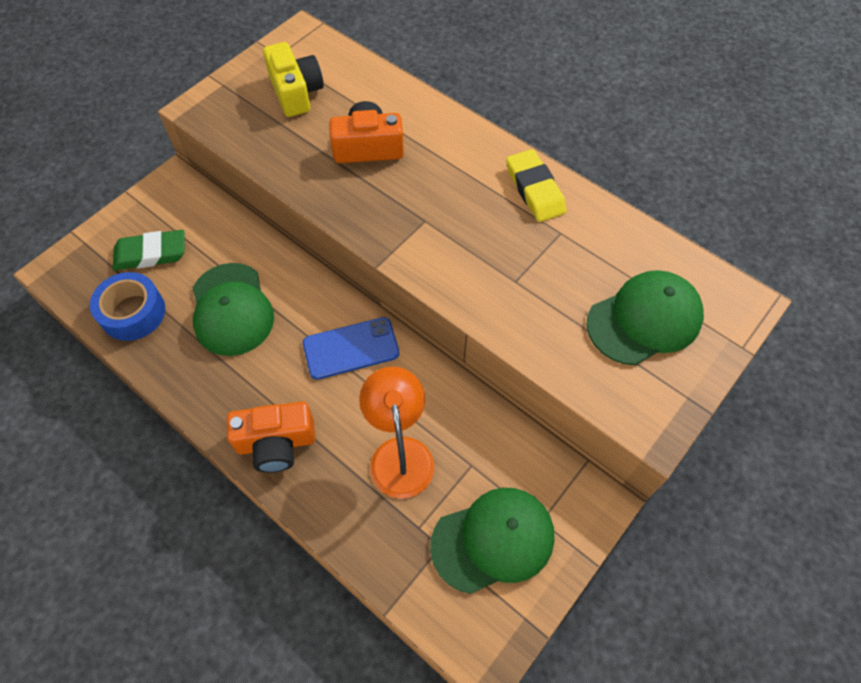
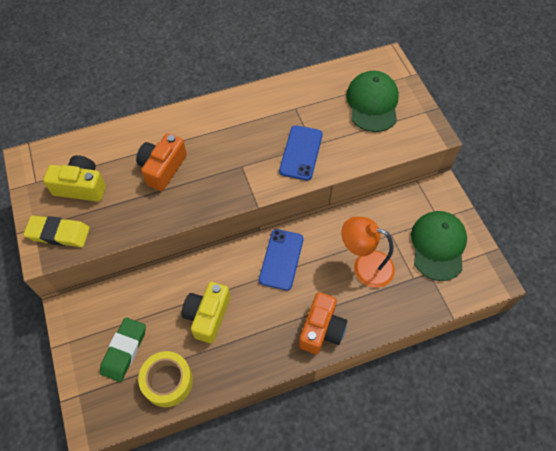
camera: 60 degrees left, 0 degrees up
blue tape [90,272,165,341] -> yellow tape [138,351,193,407]
green cap [193,263,274,356] -> yellow camera [182,282,230,343]
yellow eraser [506,149,566,222] -> yellow eraser moved to [23,215,90,247]
none -> blue phone [279,125,323,180]

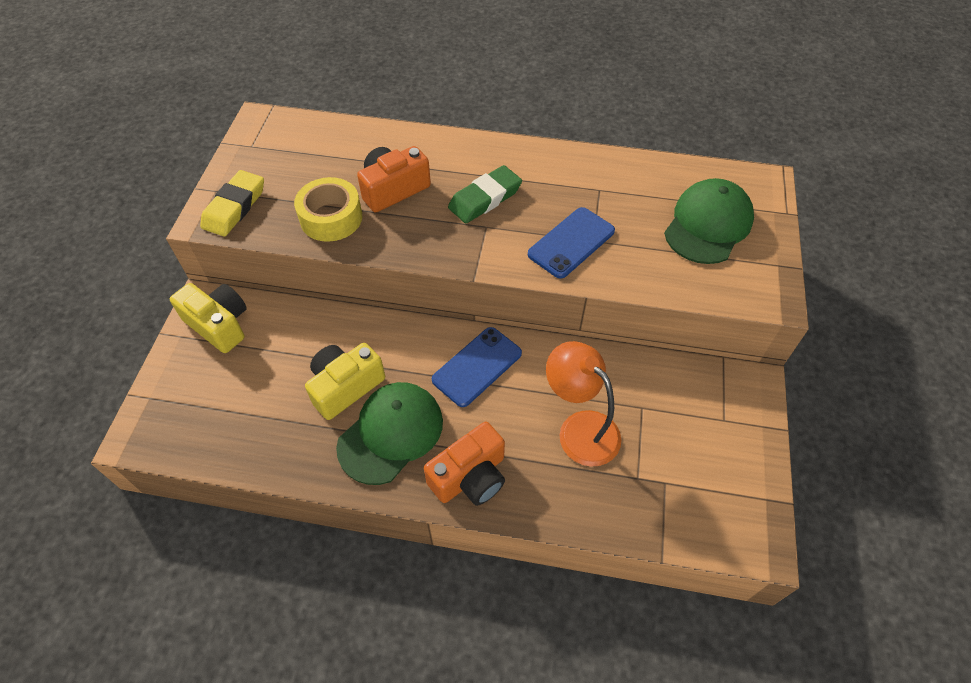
camera: 30 degrees right, 5 degrees down
yellow eraser [23,215,90,247] -> yellow eraser turned 75 degrees clockwise [200,170,264,237]
yellow camera [43,155,106,202] -> yellow camera moved to [170,283,247,353]
green eraser [100,317,146,382] -> green eraser moved to [448,165,522,223]
yellow tape [138,351,193,407] -> yellow tape moved to [294,177,362,242]
green cap [411,211,467,281] -> green cap moved to [336,382,443,485]

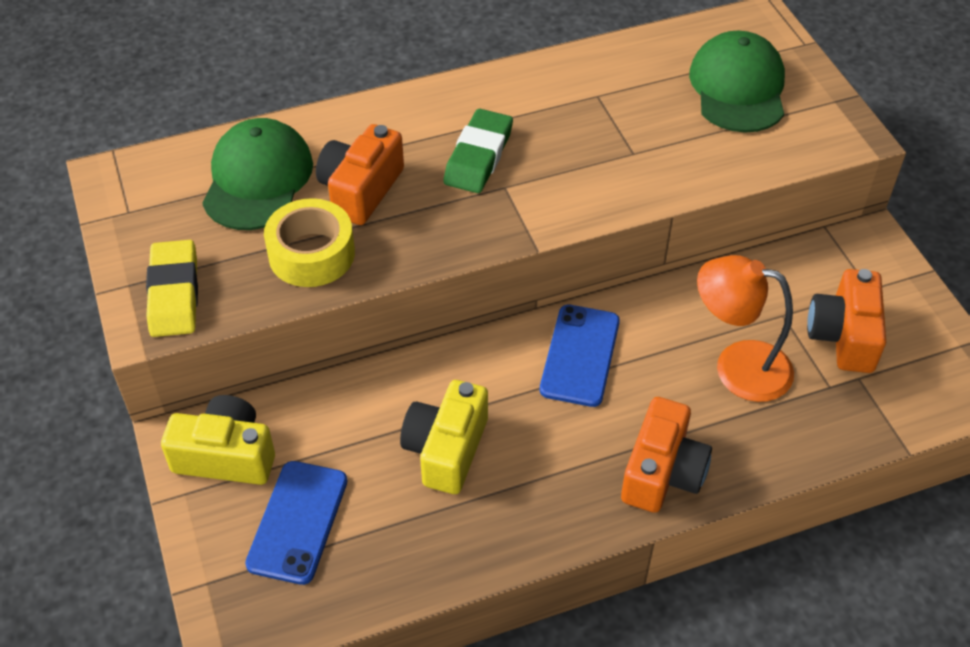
camera: 30 degrees left, 5 degrees down
green cap [336,382,443,485] -> green cap moved to [202,118,313,230]
blue phone [528,207,615,279] -> blue phone moved to [245,461,347,585]
none -> orange camera [807,269,886,373]

